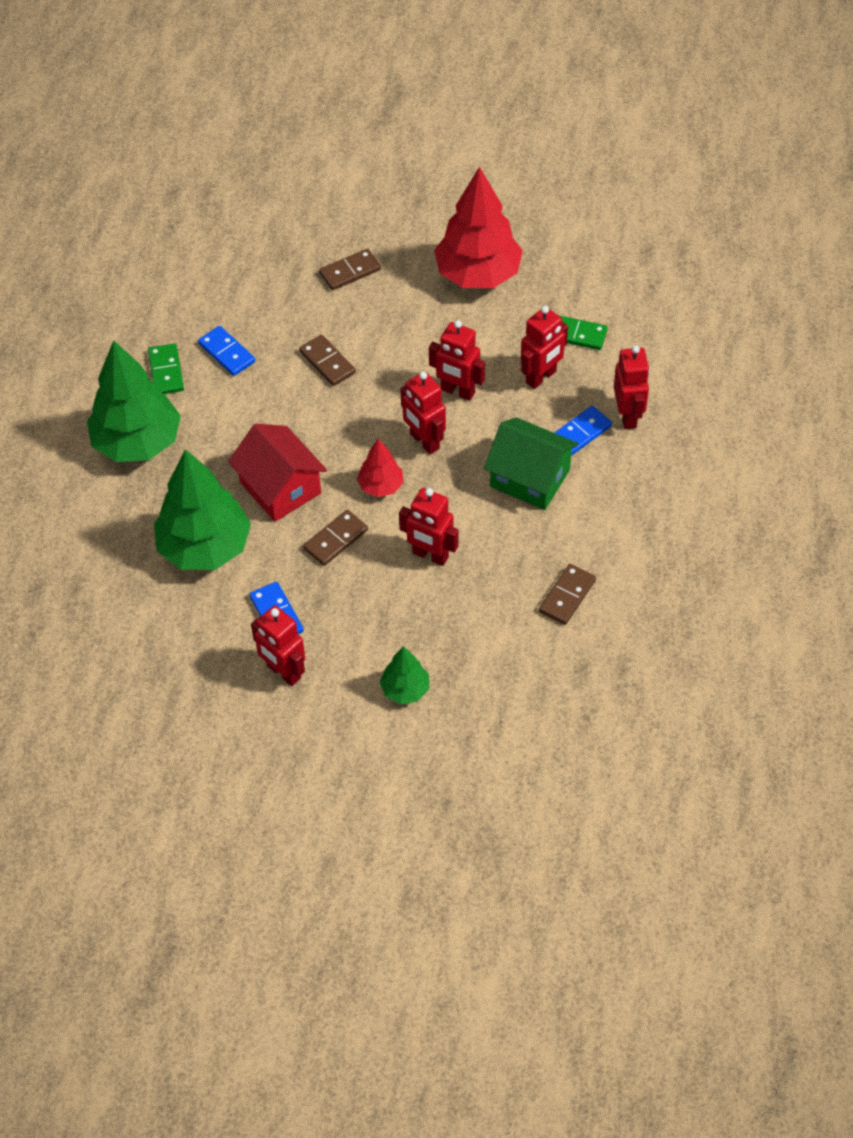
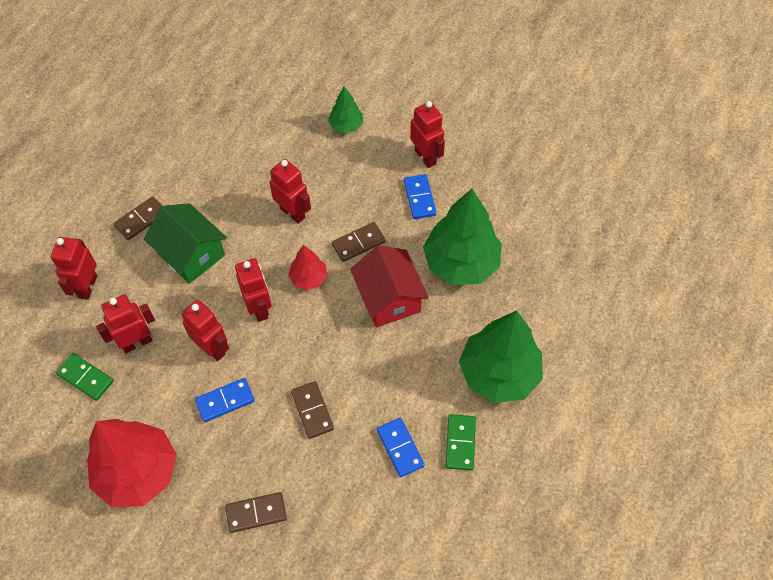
camera: 165 degrees left, 5 degrees up
brown domino [539,564,596,625] -> brown domino moved to [114,197,162,240]
blue domino [554,406,612,456] -> blue domino moved to [195,378,255,422]

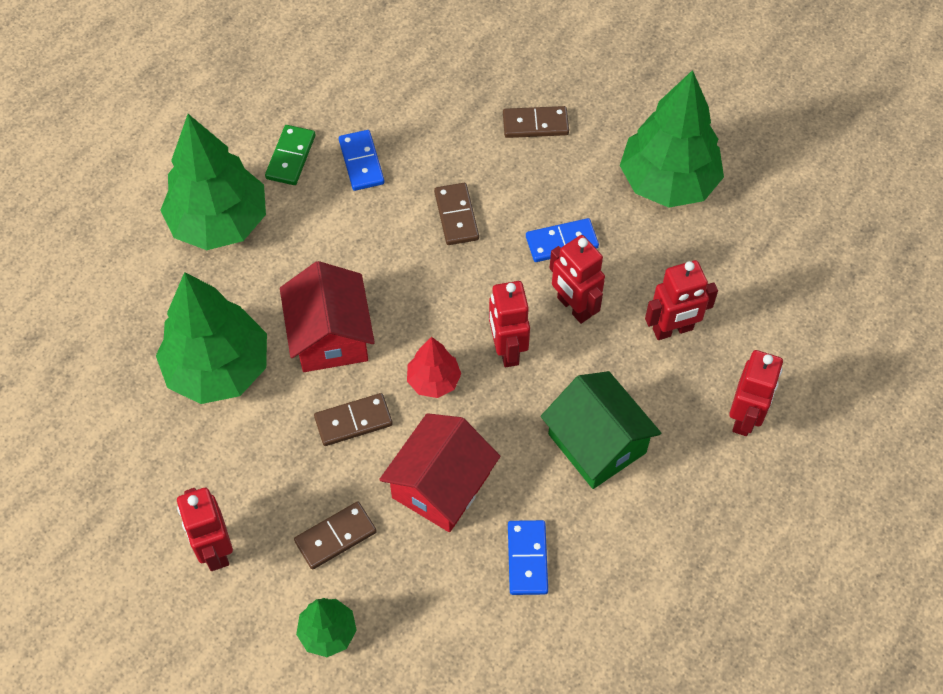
camera: 170 degrees left, 0 degrees up
green domino [56,353,114,401] -> none
red tree [87,419,177,507] -> green tree [620,70,724,208]
brown domino [114,197,162,240] -> brown domino moved to [294,501,377,570]
red robot [269,159,311,224] -> red house [379,413,500,532]
blue domino [404,174,437,219] -> blue domino moved to [508,520,548,595]

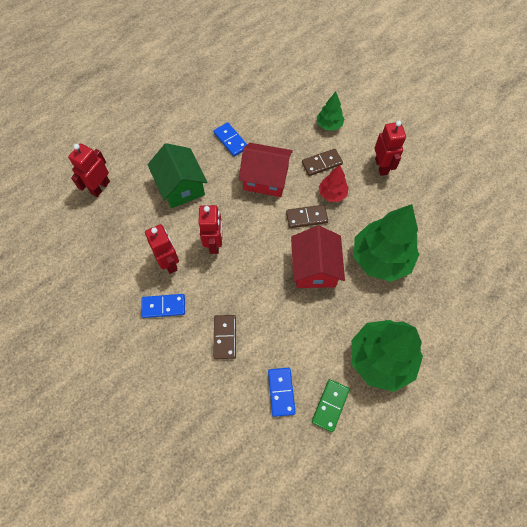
camera: 170 degrees left, 5 degrees up
red house [379,413,500,532] -> red house turned 60 degrees clockwise [239,143,293,197]
red tree [407,337,461,398] -> red tree moved to [319,165,349,202]
brown domino [503,106,569,138] -> none
blue domino [508,520,548,595] -> blue domino turned 45 degrees counterclockwise [214,122,247,157]
green tree [620,70,724,208] -> none
red robot [645,260,718,340] -> none

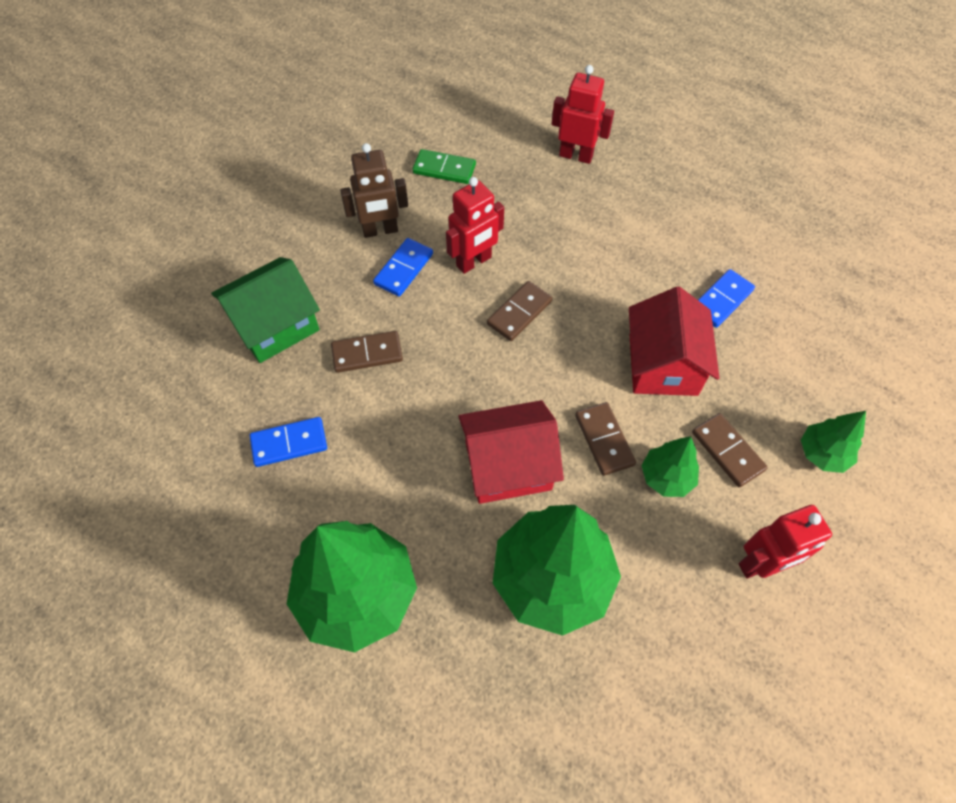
camera: 80 degrees right, 5 degrees down
blue domino [141,294,185,318] -> blue domino turned 45 degrees clockwise [373,238,433,297]
green house [148,143,208,208] -> green house moved to [211,257,320,363]
red robot [199,205,222,254] -> brown domino [487,281,553,341]
green domino [312,379,350,432] -> green domino moved to [412,149,476,184]
red tree [319,165,349,202] -> green tree [641,436,699,497]
none -> brown robot [340,143,408,238]

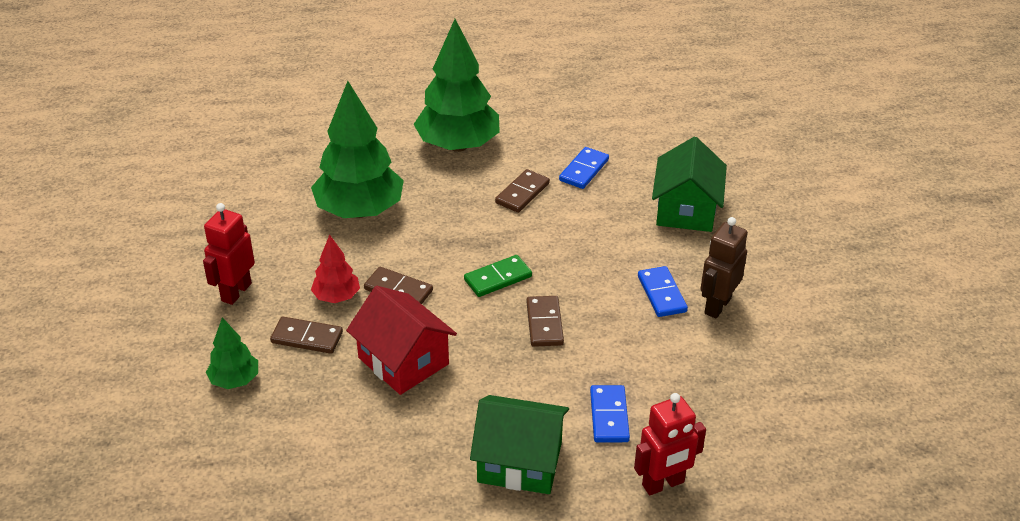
camera: 135 degrees right, 20 degrees down
brown domino [331,331,403,373] -> brown domino moved to [495,169,550,213]
green domino [412,149,476,184] -> green domino moved to [464,255,532,297]
red robot [446,177,504,274] -> none
red house [458,400,564,504] -> none
green tree [641,436,699,497] -> red tree [311,234,360,303]
blue domino [698,269,755,328] -> blue domino moved to [590,385,630,442]
none -> green house [470,395,569,494]

